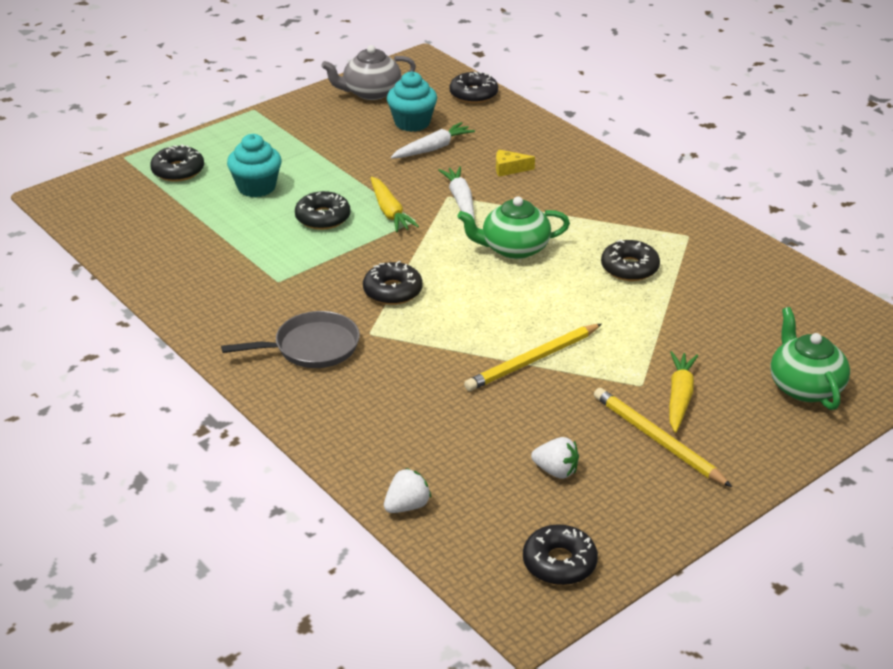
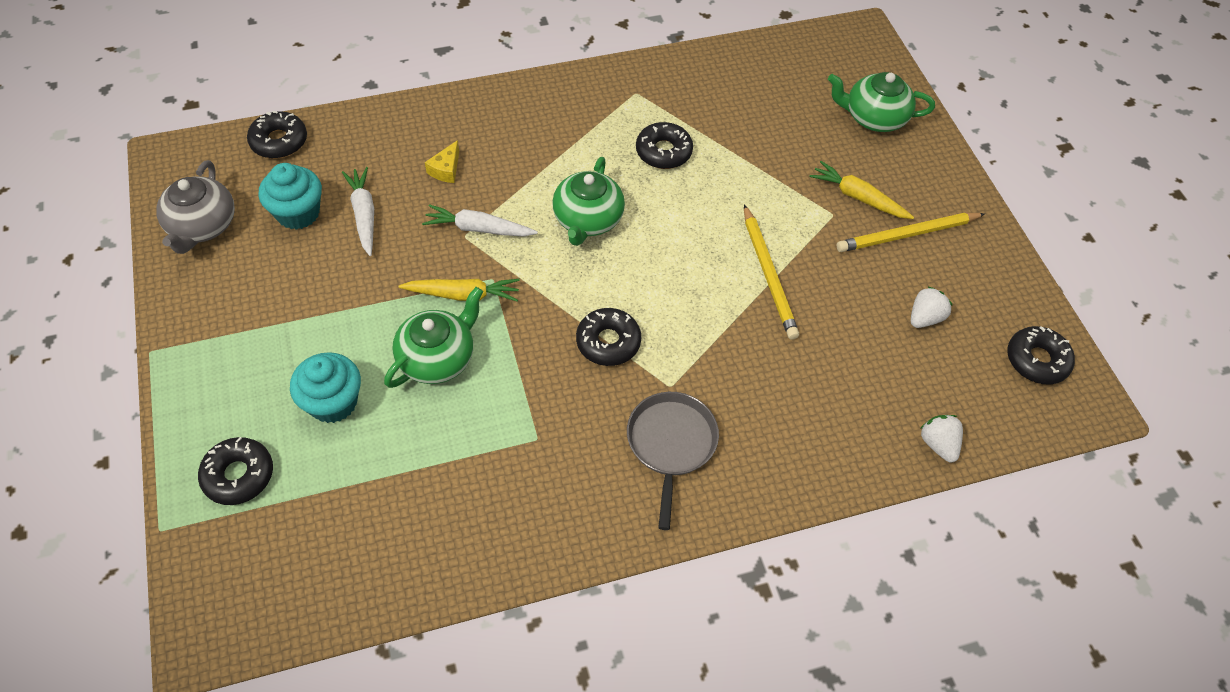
camera: 70 degrees left, 20 degrees up
black donut [295,191,351,230] -> green teapot [384,287,483,388]

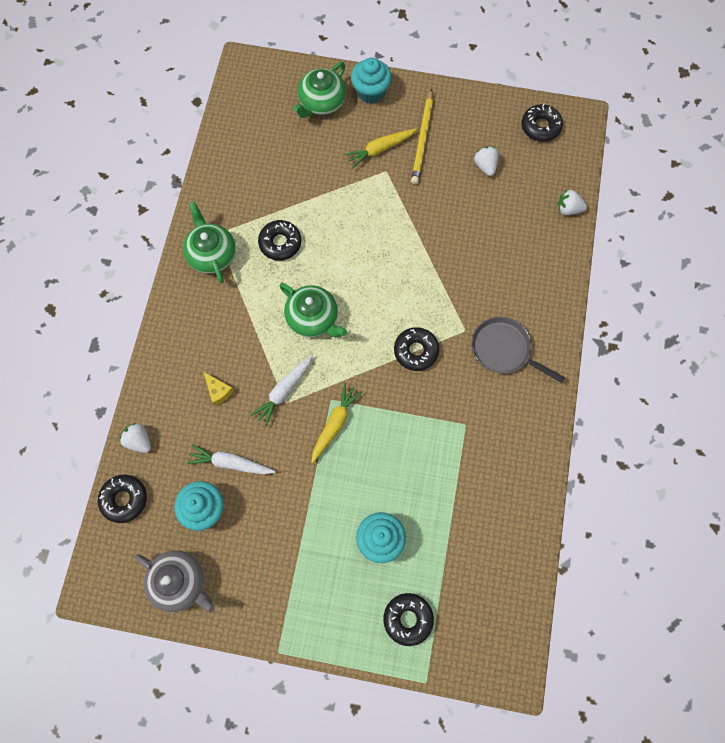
camera: 60 degrees left, 15 degrees up
green teapot [384,287,483,388] -> green teapot moved to [183,202,236,283]
yellow pencil [744,204,799,340] -> none
none -> white strawberry [119,423,151,453]
none -> turquoise cupcake [351,58,392,104]

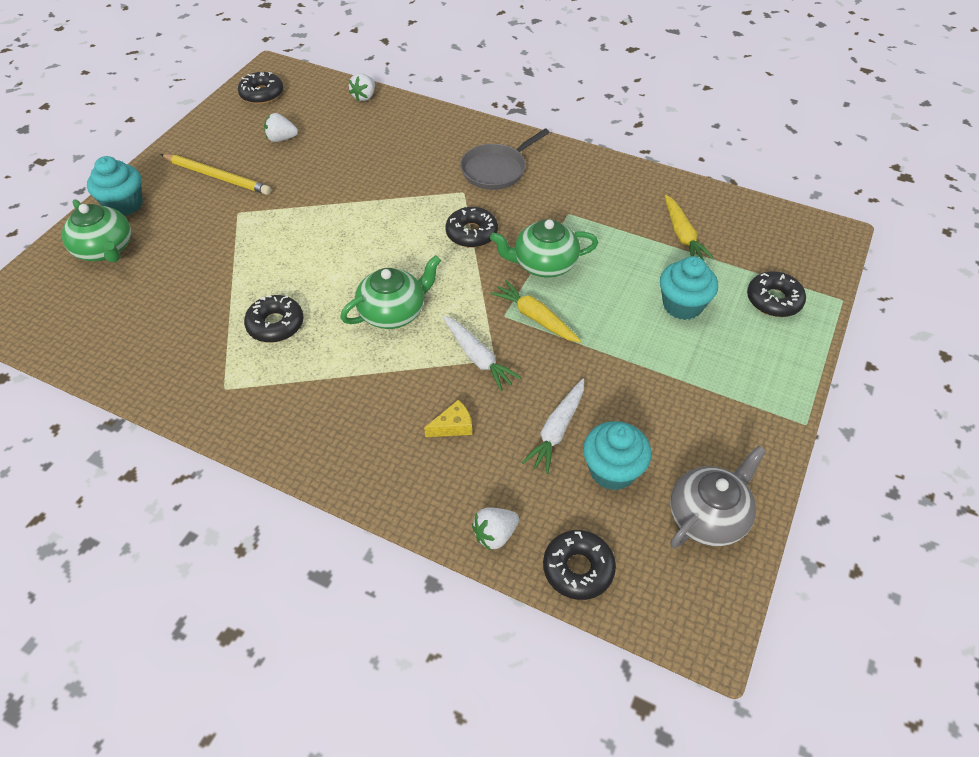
camera: 75 degrees left, 20 degrees down
green teapot [183,202,236,283] -> green teapot moved to [490,219,598,277]
yellow carrot [345,128,417,168] -> yellow carrot moved to [665,194,714,261]

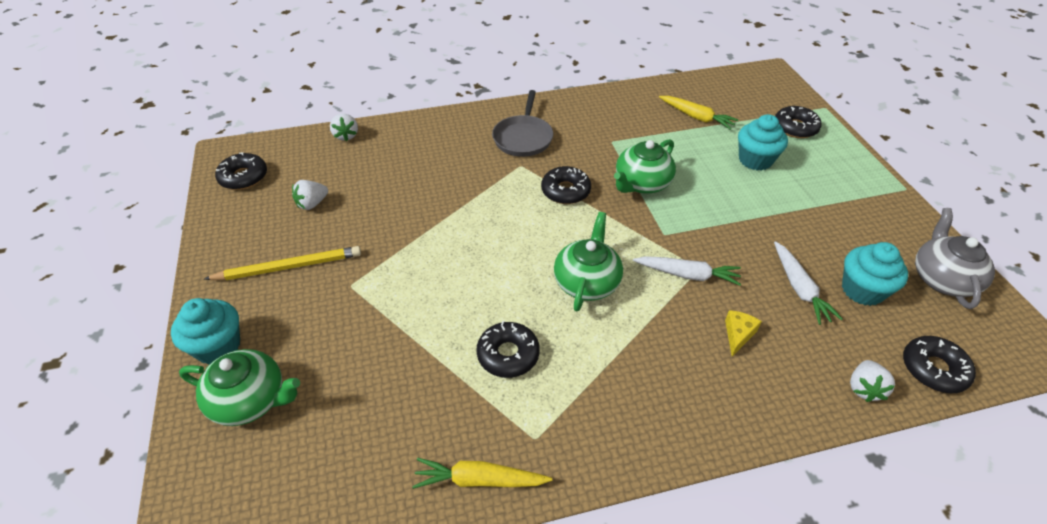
camera: 40 degrees left, 5 degrees down
yellow carrot [490,280,581,343] -> yellow carrot moved to [412,458,552,489]

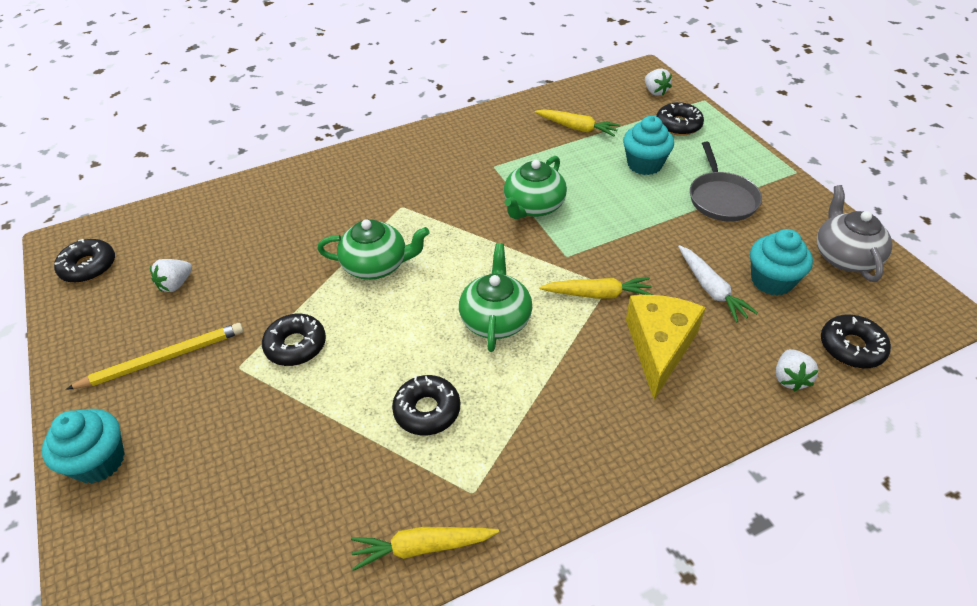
camera: 10 degrees left, 0 degrees up
green teapot [179,349,300,426] -> green teapot moved to [317,219,429,280]
white strawberry [330,114,358,141] -> white strawberry moved to [645,69,672,96]
grey pan [492,90,553,157] -> grey pan moved to [690,142,762,221]
black donut [541,166,591,204] -> black donut moved to [262,314,326,366]
white carrot [633,256,741,286] -> yellow carrot [539,277,653,299]
yellow cheese [725,310,762,356] -> yellow cheese [626,295,706,400], size x2.18

